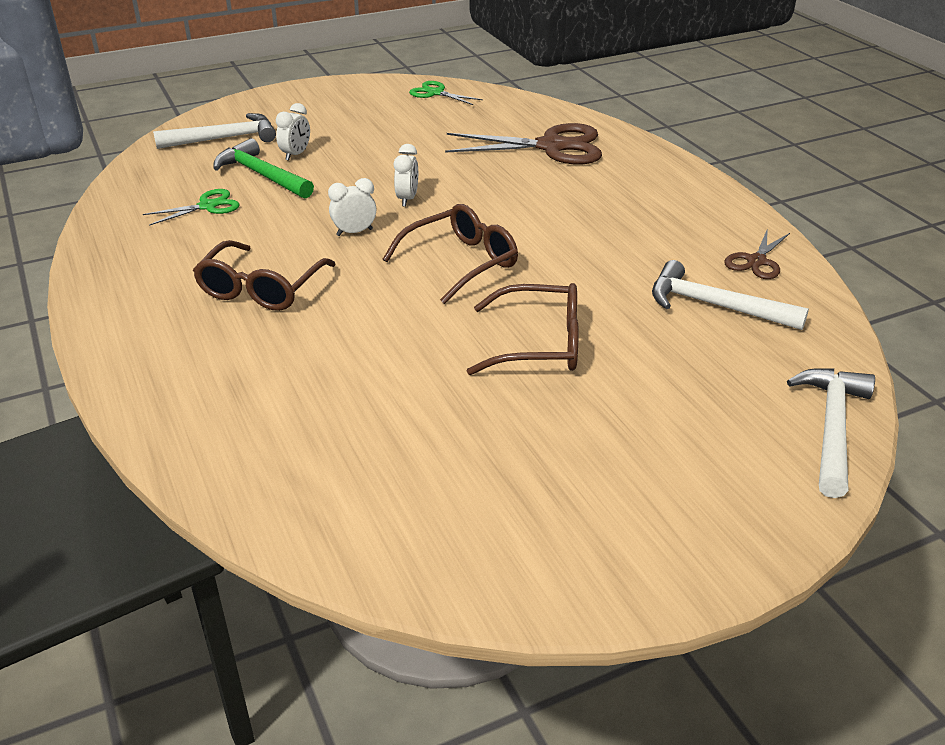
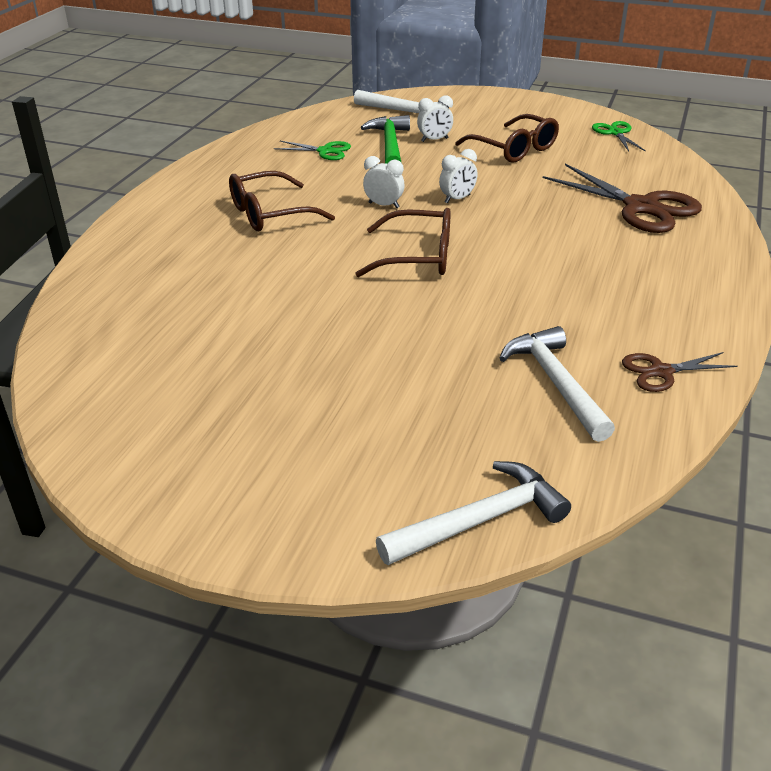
camera: 45 degrees right, 0 degrees up
brown glasses [467,283,579,375] -> brown glasses moved to [455,114,559,163]

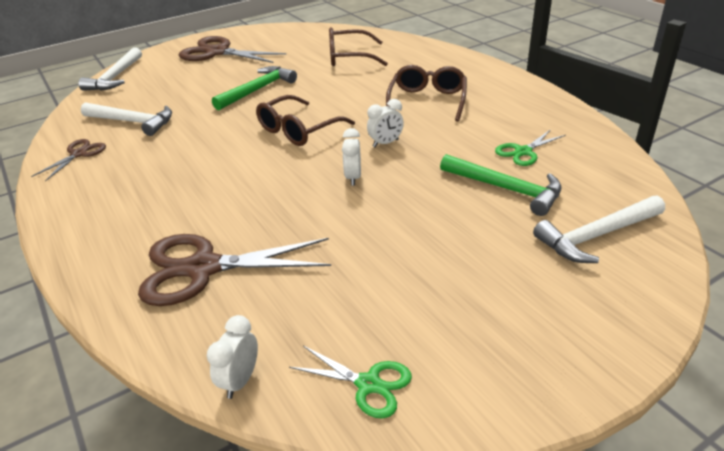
camera: 130 degrees right, 0 degrees up
white clock [417,95,453,142] -> white clock moved to [207,315,258,399]
brown glasses [455,114,559,163] -> brown glasses moved to [329,27,388,66]
none -> brown scissors [179,36,287,63]
none -> green hammer [212,66,297,110]

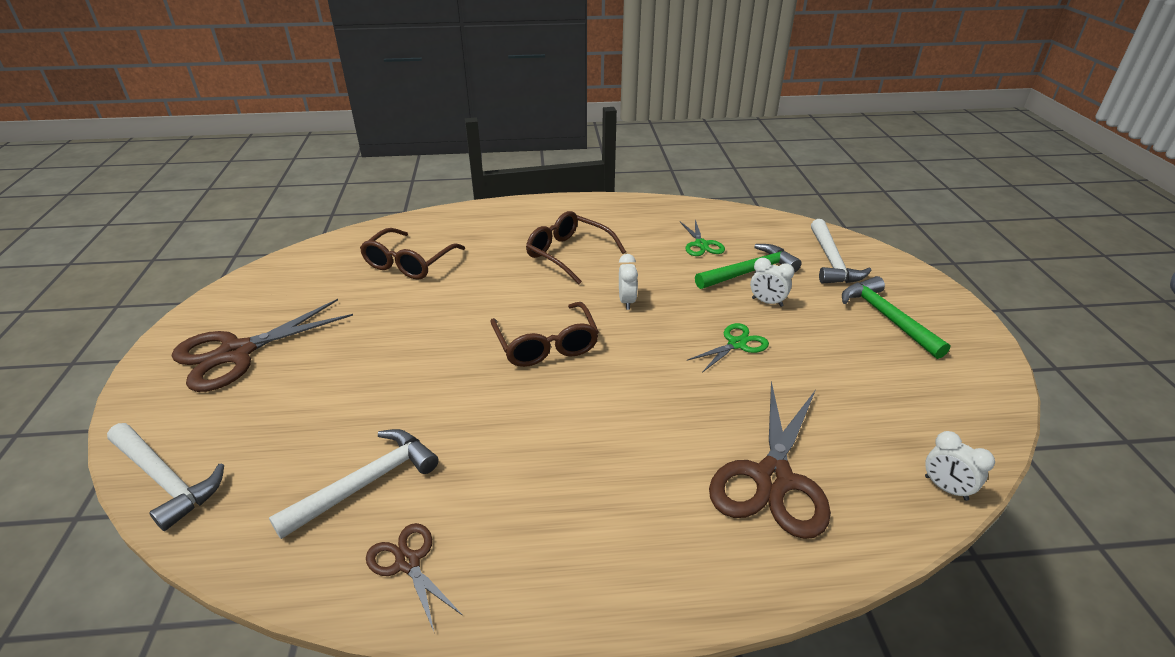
camera: 65 degrees left, 0 degrees up
green hammer [212,66,297,110] -> green hammer moved to [842,276,950,359]
green scissors [289,346,412,419] -> green scissors moved to [688,323,769,373]
white clock [342,128,361,186] -> white clock moved to [750,258,794,307]

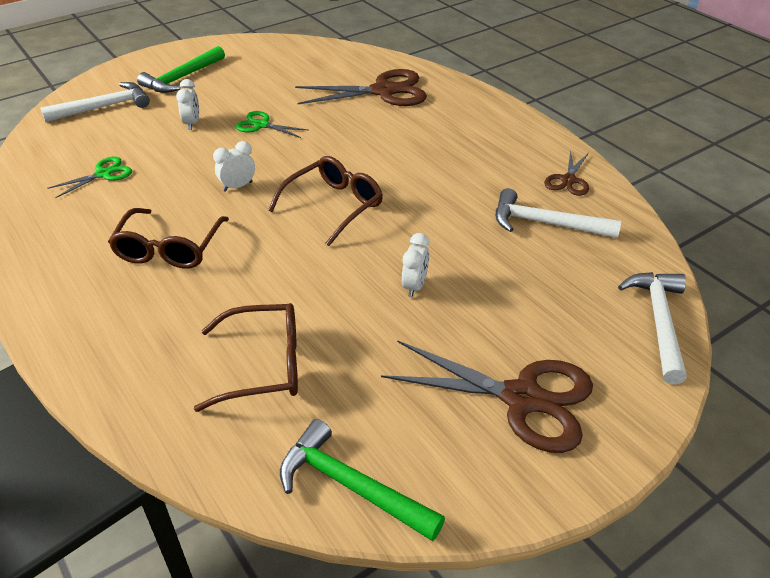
camera: 120 degrees left, 5 degrees up
green hammer [695,244,802,289] -> green hammer moved to [280,419,445,541]
white clock [925,431,995,501] -> white clock moved to [402,233,429,297]

